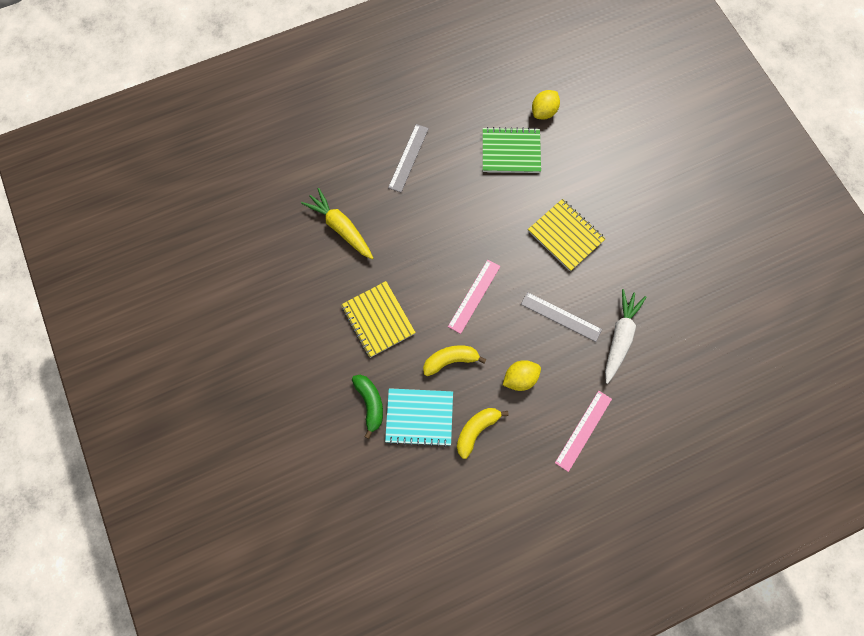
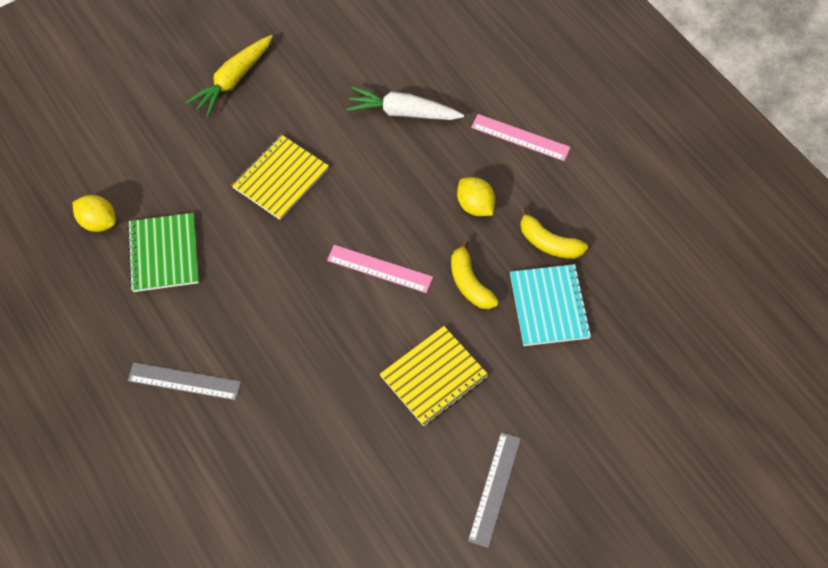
camera: 100 degrees left, 10 degrees down
yellow carrot [301,188,373,259] -> yellow carrot moved to [186,35,273,117]
green banana [352,375,383,439] -> none
grey ruler [521,292,602,342] -> grey ruler moved to [468,432,521,548]

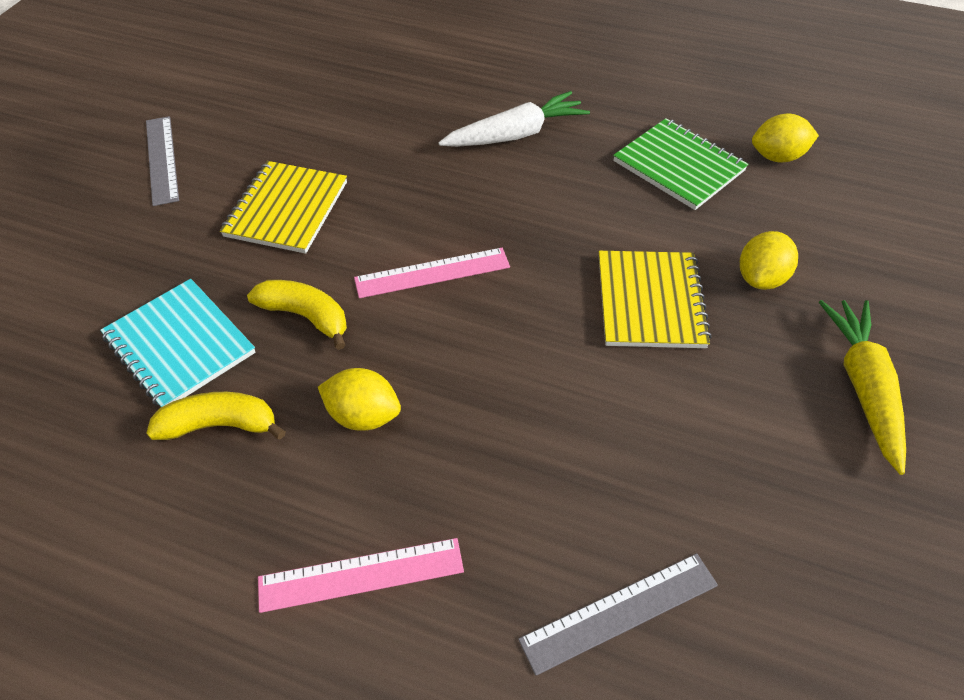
camera: 145 degrees right, 10 degrees down
grey ruler [127,362,241,400] -> grey ruler moved to [518,553,718,676]
white carrot [346,87,464,120] -> white carrot moved to [438,91,590,147]
none -> yellow lemon [740,231,798,290]

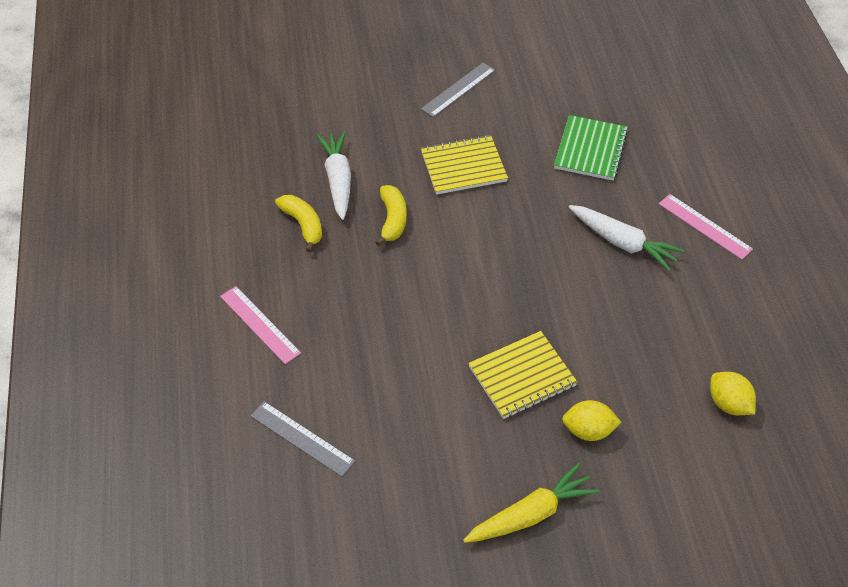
camera: 60 degrees right, 0 degrees up
turquoise notebook [100,279,256,407] -> white carrot [316,131,351,220]
yellow lemon [318,368,401,431] -> none
pink ruler [354,248,510,298] -> pink ruler moved to [659,194,753,260]
green notebook [613,118,748,210] -> green notebook moved to [554,115,628,180]

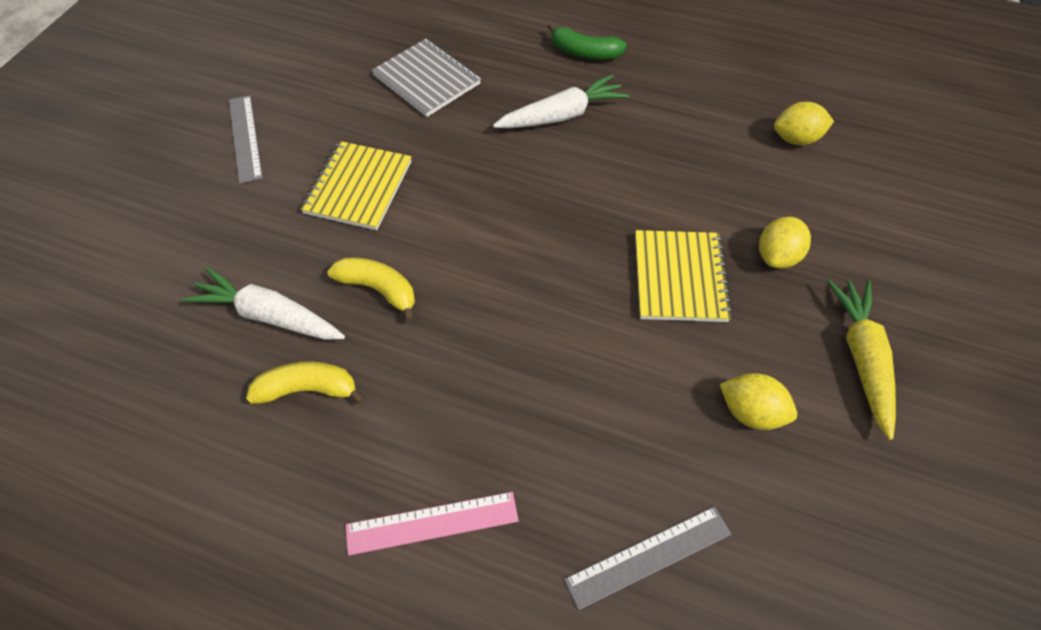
camera: 60 degrees left, 5 degrees up
green notebook [554,115,628,180] -> grey notebook [372,39,481,117]
pink ruler [659,194,753,260] -> green banana [548,23,627,60]
none -> yellow lemon [720,373,797,430]

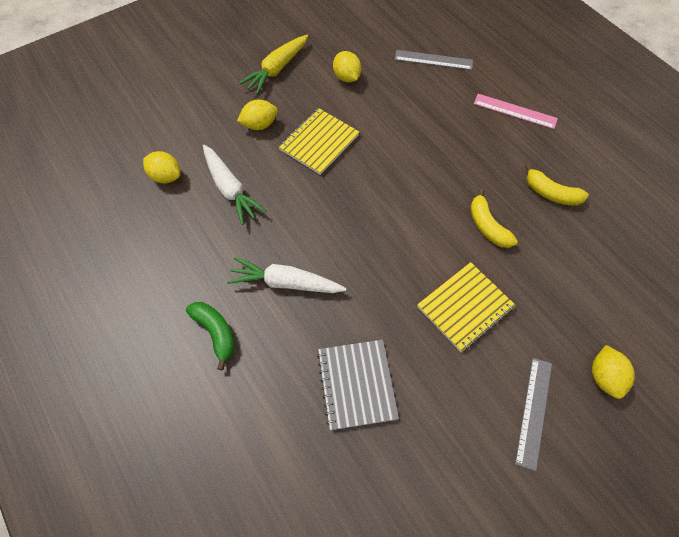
camera: 145 degrees left, 5 degrees up
white carrot [182,267,345,340] -> white carrot moved to [203,145,266,225]
none -> yellow lemon [592,345,635,399]

